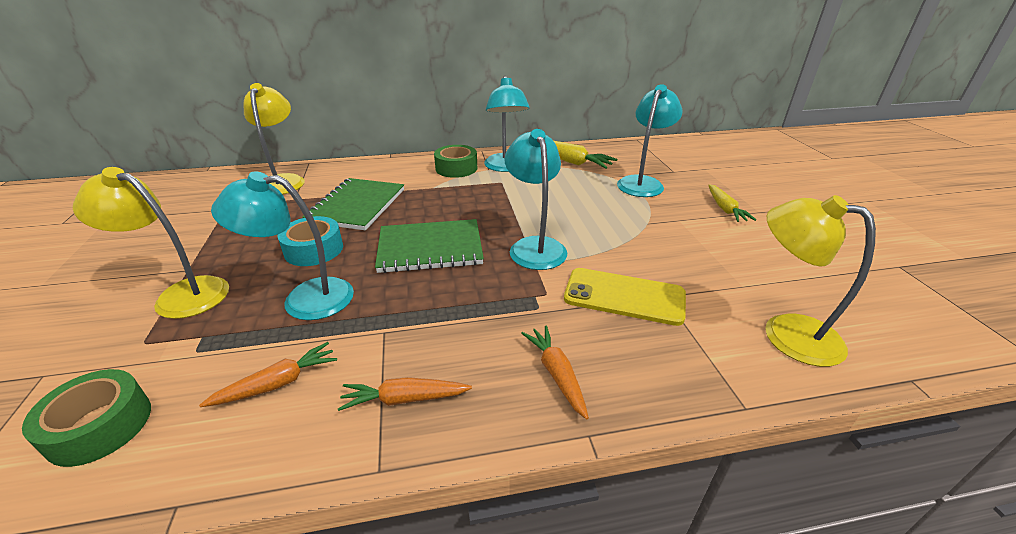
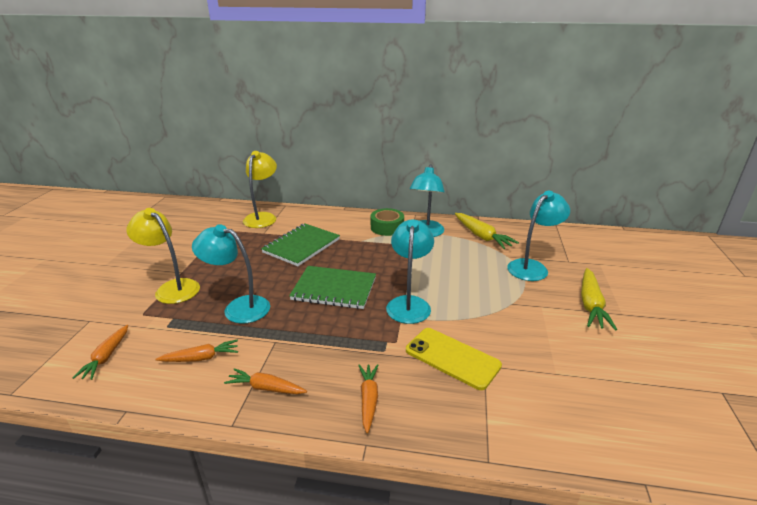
camera: 20 degrees right, 5 degrees down
green tape [22,369,151,467] -> orange carrot [72,325,128,380]
turquoise tape [277,216,343,266] -> none
yellow carrot [708,184,756,222] -> yellow carrot [581,268,617,330], size x1.51
yellow lamp [765,195,876,367] -> none

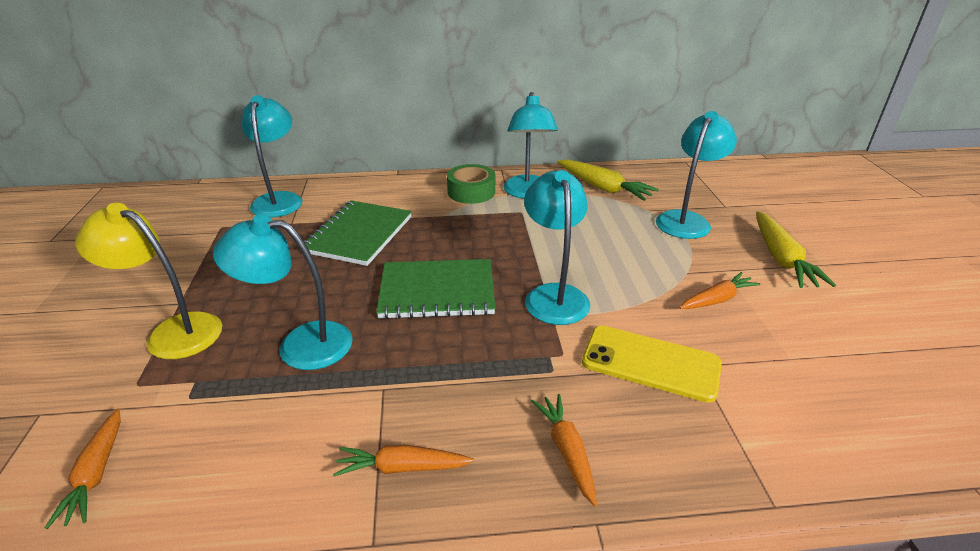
camera: 15 degrees left, 5 degrees up
orange carrot [155,340,238,362] -> orange carrot moved to [679,272,760,309]
yellow lamp [243,151,277,228] -> turquoise lamp [242,95,303,218]

